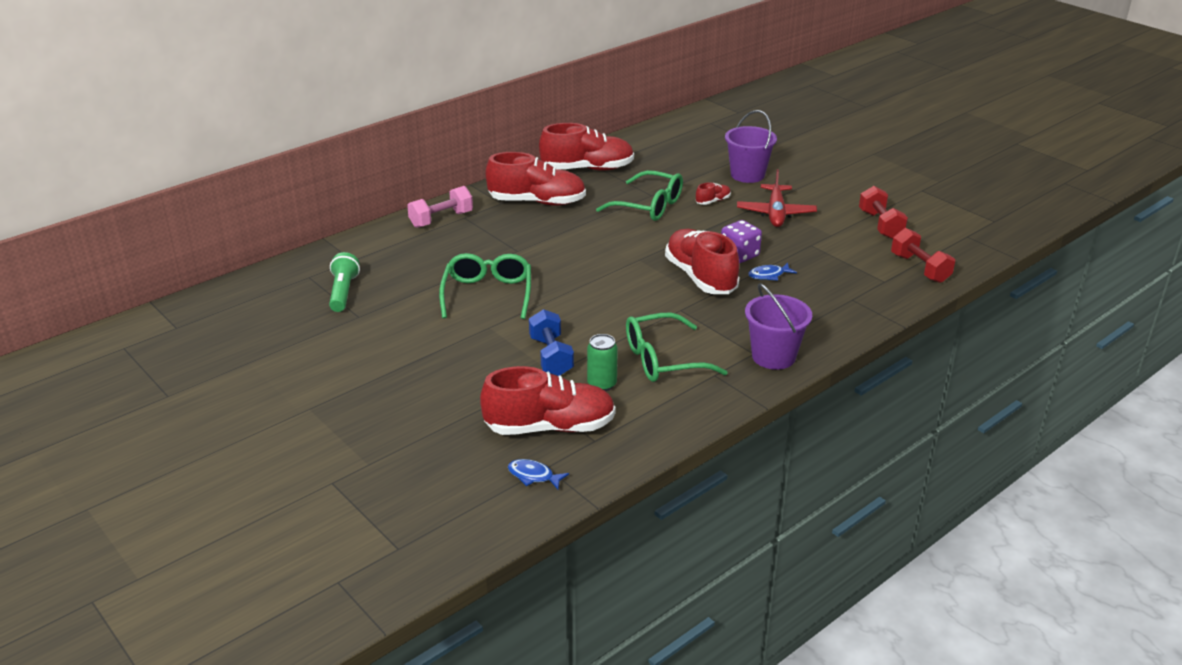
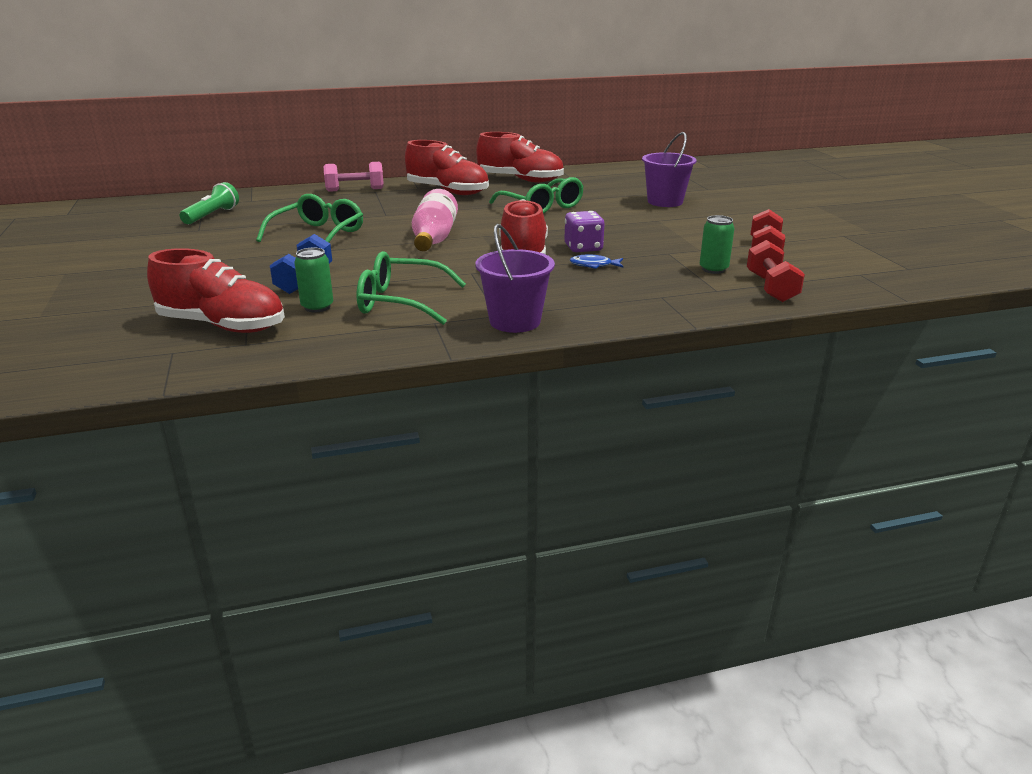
camera: 25 degrees right, 5 degrees down
blue fish [508,459,569,489] -> none
red shoe [696,182,731,205] -> none
red plane [737,169,817,227] -> none
none -> pink bottle [412,189,458,251]
none -> green can [700,215,735,274]

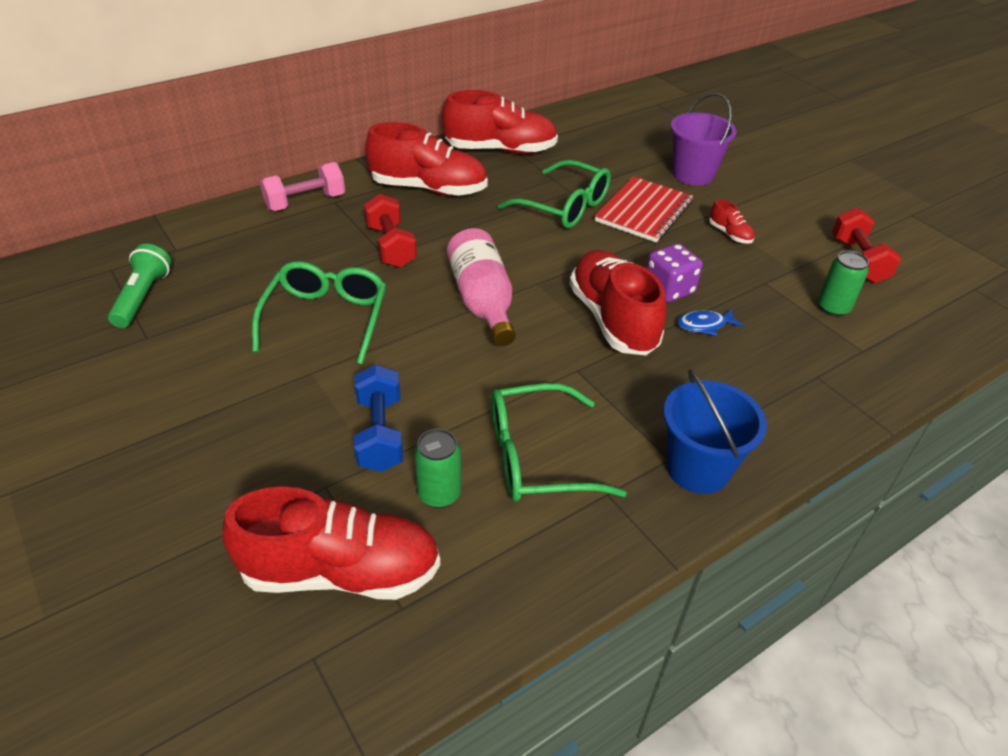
camera: 20 degrees left, 15 degrees up
purple bucket [476,224,555,333] -> blue bucket [663,369,767,494]
red dumbbell [747,240,805,302] -> red dumbbell moved to [364,194,417,268]
none -> red notebook [595,177,693,242]
none -> red shoe [709,199,755,244]

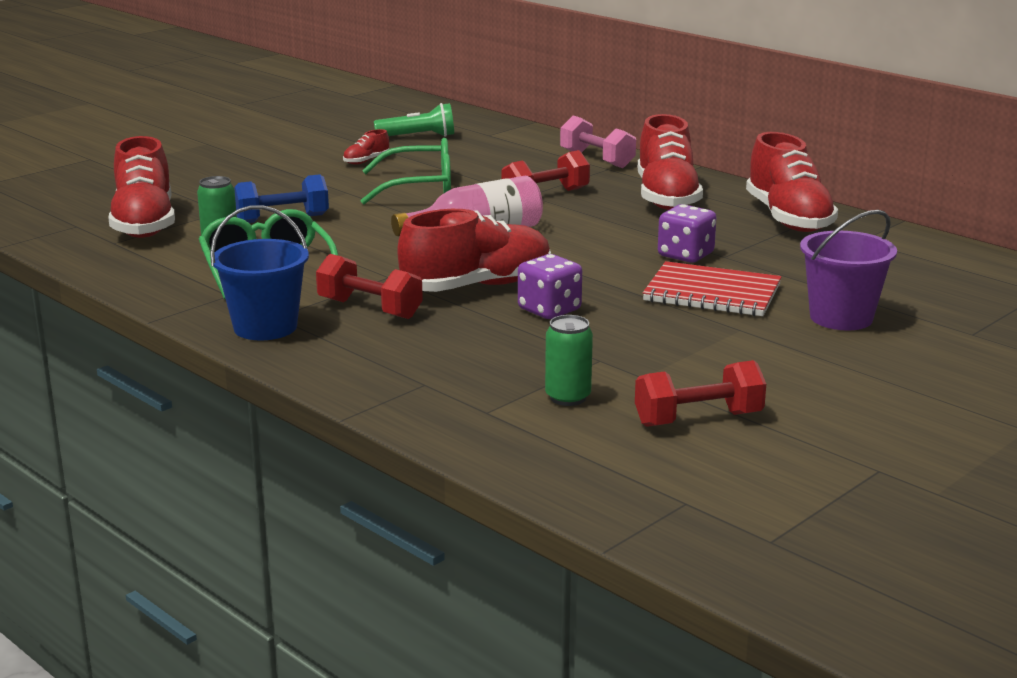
camera: 80 degrees right, 20 degrees down
green glasses [497,160,611,228] -> purple dice [658,204,717,263]
blue fish [677,309,744,336] -> none
red shoe [709,199,755,244] -> red shoe moved to [343,129,389,164]
none -> red dumbbell [316,254,423,319]

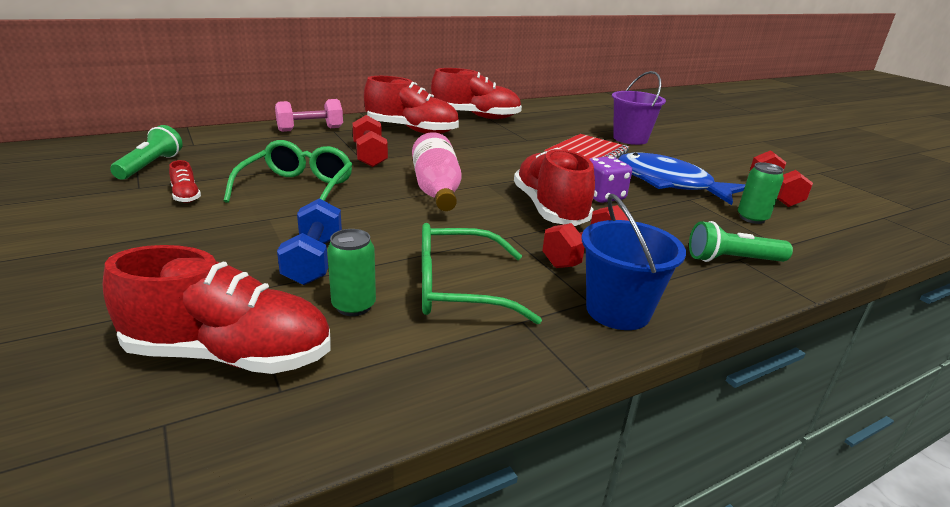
camera: 75 degrees left, 5 degrees up
purple dice [658,204,717,263] -> none
none -> blue fish [618,152,746,205]
none -> green flashlight [689,221,793,262]

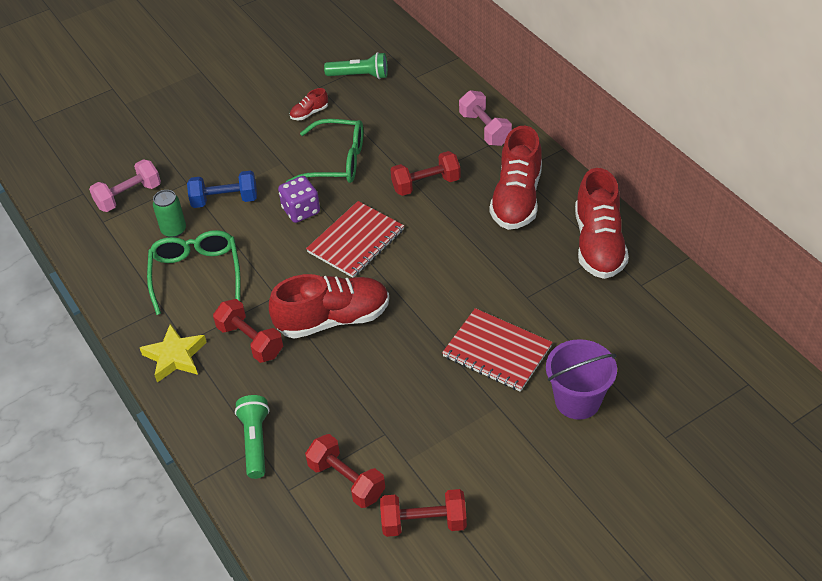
camera: 90 degrees right, 20 degrees up
red shoe [102,245,331,374] -> pink dumbbell [89,159,161,212]
pink bottle [412,132,462,211] -> red notebook [306,201,404,278]
blue bucket [582,194,686,330] -> yellow star [140,324,207,383]
purple dice [589,156,632,203] -> purple dice moved to [278,176,320,223]
blue fish [618,152,746,205] -> none
green can [738,162,784,224] -> red dumbbell [305,434,385,508]

